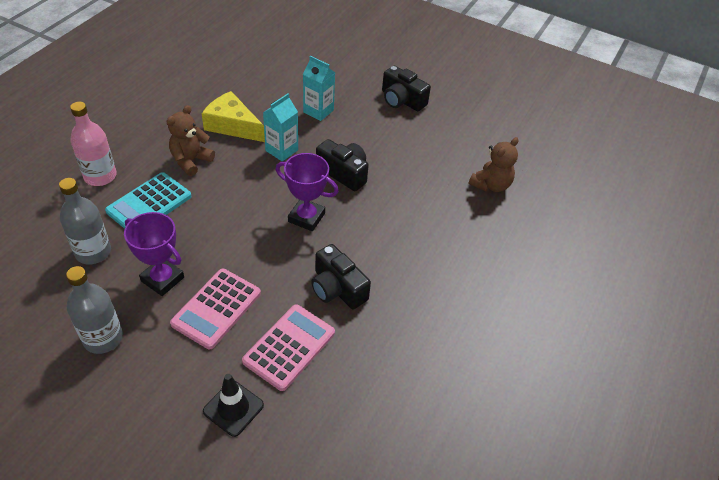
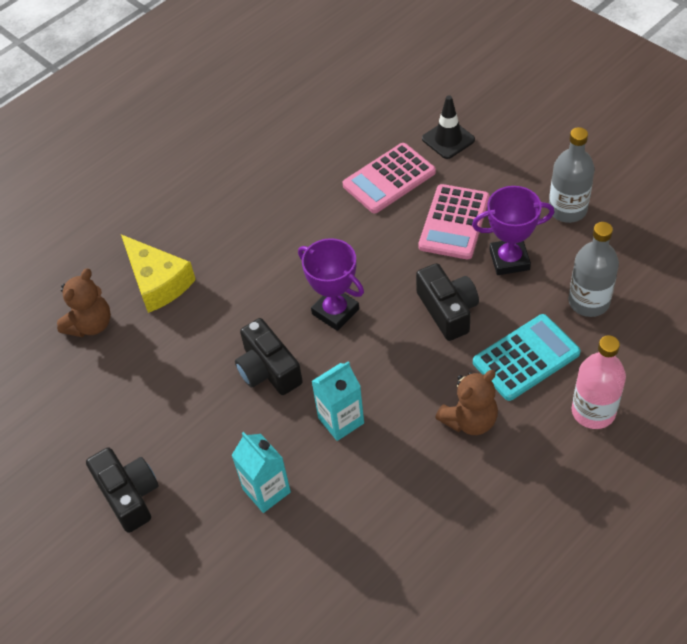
camera: 155 degrees left, 5 degrees up
purple trophy [124,212,184,296] -> purple trophy turned 60 degrees counterclockwise [472,186,554,275]
pink calculator [170,269,261,349] -> pink calculator turned 150 degrees clockwise [418,184,489,259]
yellow cheese [202,91,265,142] -> yellow cheese moved to [121,235,196,313]
black camera [311,244,371,309] -> black camera moved to [416,263,479,341]
brown teddy bear [469,137,519,192] -> brown teddy bear turned 150 degrees clockwise [57,268,111,337]

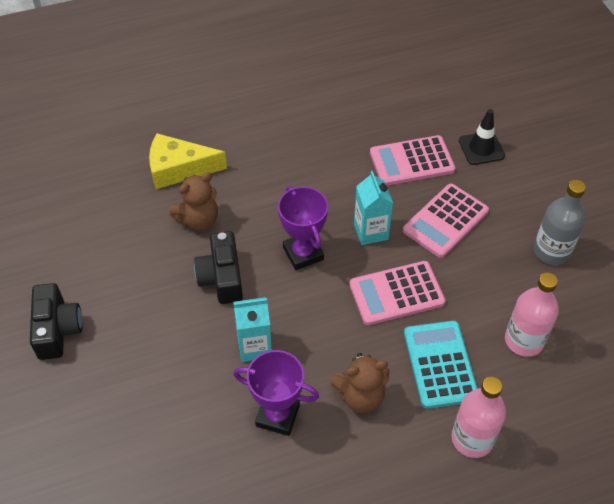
camera: 20 degrees right, 0 degrees up
brown teddy bear [57,268,111,337] -> brown teddy bear moved to [169,172,218,230]
yellow cheese [121,235,196,313] -> yellow cheese turned 105 degrees clockwise [149,133,227,189]
turquoise carton [232,432,291,513] -> turquoise carton moved to [354,171,393,245]
black camera [416,263,479,341] -> pink calculator [349,261,446,325]
purple trophy [472,186,554,275] -> purple trophy moved to [233,350,319,436]
turquoise calculator [473,314,581,401] -> turquoise calculator turned 90 degrees counterclockwise [404,321,478,409]
grey bottle [568,222,619,317] -> pink bottle [505,272,559,357]

